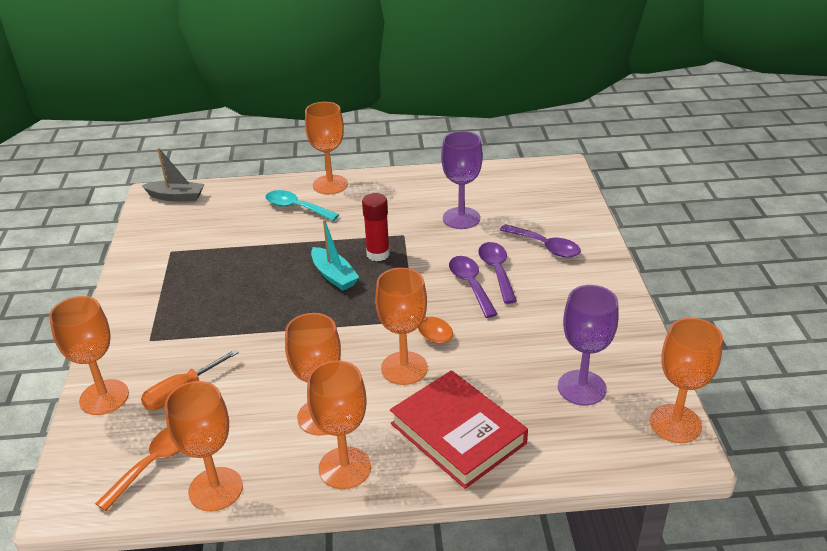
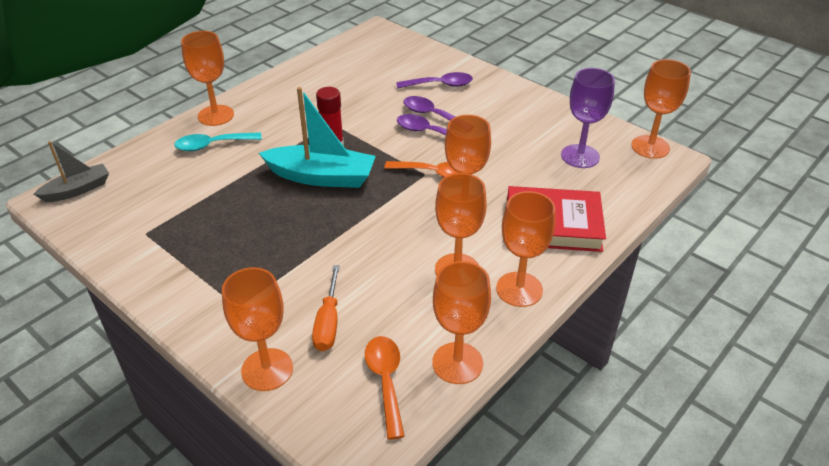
camera: 45 degrees left, 5 degrees up
turquoise boat [311,219,359,291] -> turquoise boat [259,87,376,188], size x1.66
purple goblet [441,131,483,229] -> none

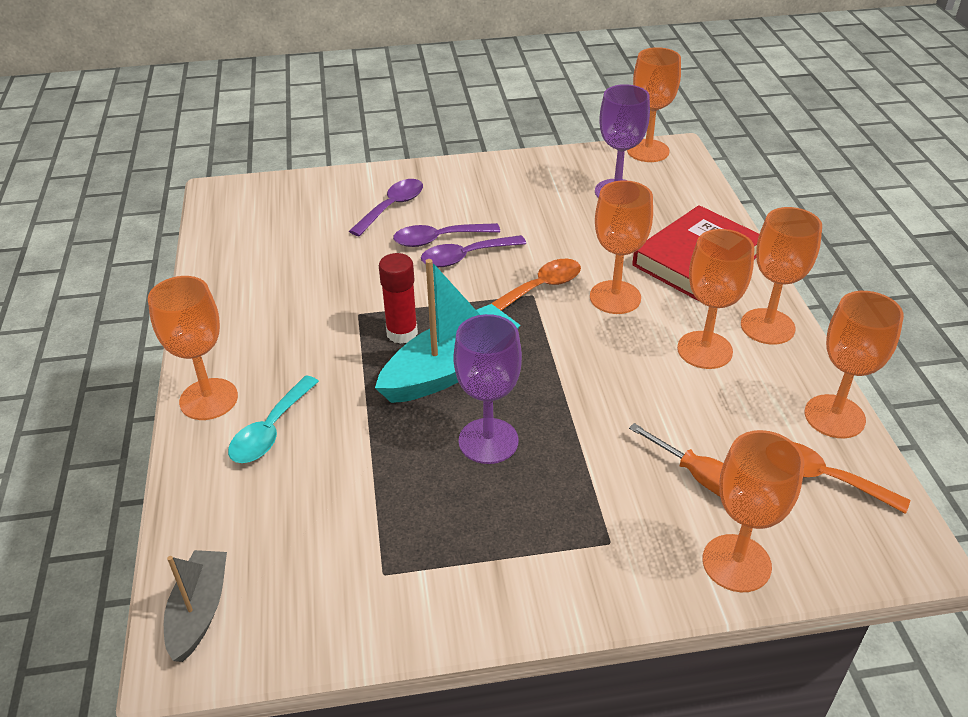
camera: 50 degrees left, 0 degrees up
none -> purple goblet [453,314,522,464]

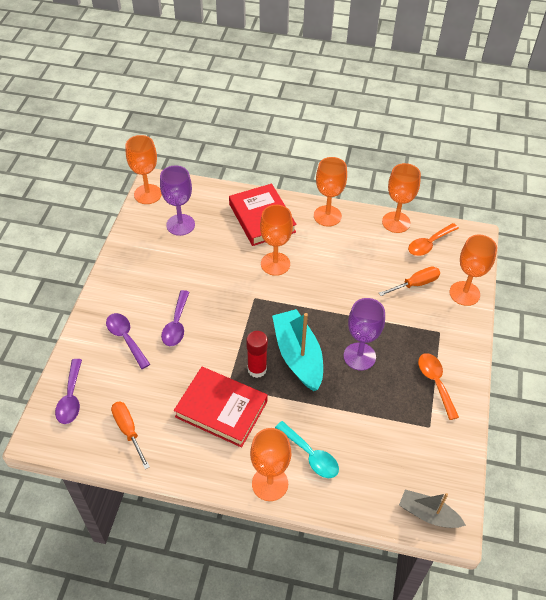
camera: 70 degrees left, 10 degrees up
purple spoon [421,235,526,267] -> purple spoon moved to [55,359,82,424]
orange spoon [489,259,581,310] -> orange spoon moved to [418,353,459,420]
orange goblet [677,229,755,369] -> none
none -> orange screwdriver [111,402,150,469]
none -> red book [174,367,267,448]

